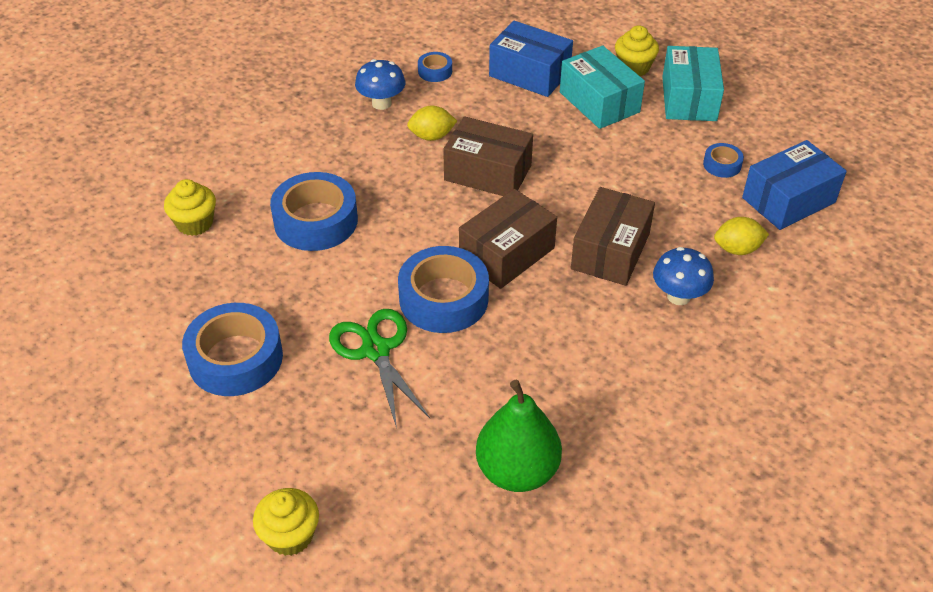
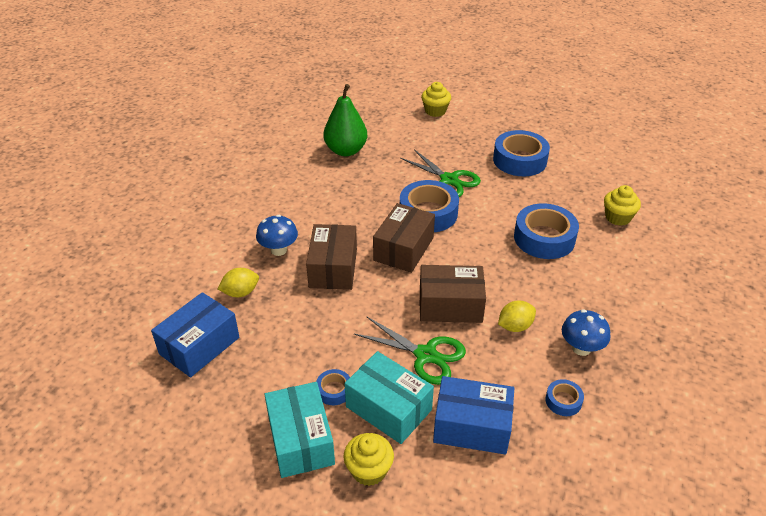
camera: 160 degrees right, 5 degrees down
blue tape [703,143,744,178] -> blue tape moved to [316,369,350,405]
none -> green scissors [354,316,466,385]

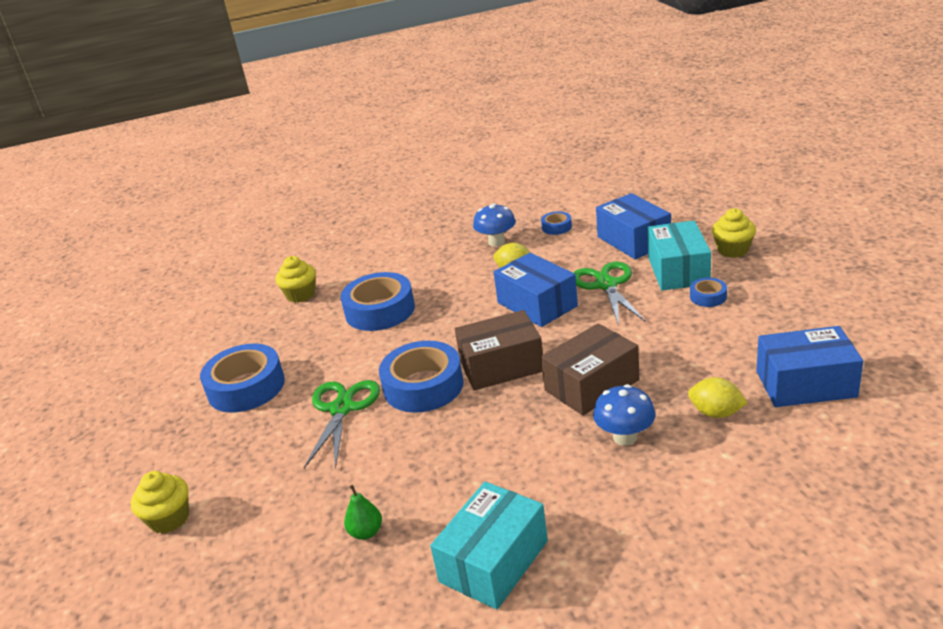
camera: 125 degrees left, 10 degrees down
turquoise box [264,382,335,478] -> turquoise box moved to [430,481,548,610]
green pear [323,84,367,156] -> green pear [344,485,382,540], size x0.46
brown box [420,265,486,323] -> blue box [494,253,578,327]

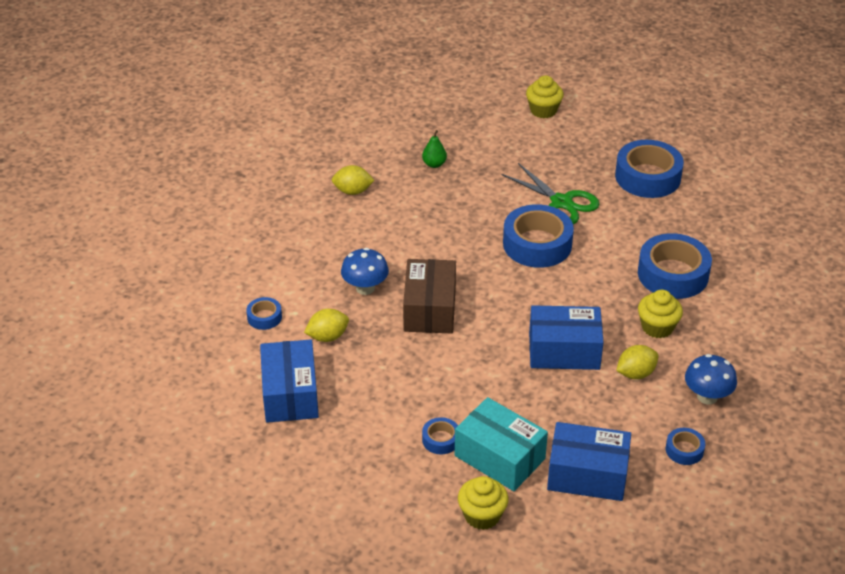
camera: 125 degrees right, 10 degrees up
yellow cupcake [275,256,316,303] -> yellow cupcake moved to [638,290,683,339]
turquoise box [430,481,548,610] -> yellow lemon [332,165,375,195]
brown box [455,310,543,390] -> none
green scissors [574,262,646,326] -> none
blue box [756,326,863,407] -> blue box turned 45 degrees counterclockwise [260,339,319,423]
none -> blue tape [246,297,282,330]

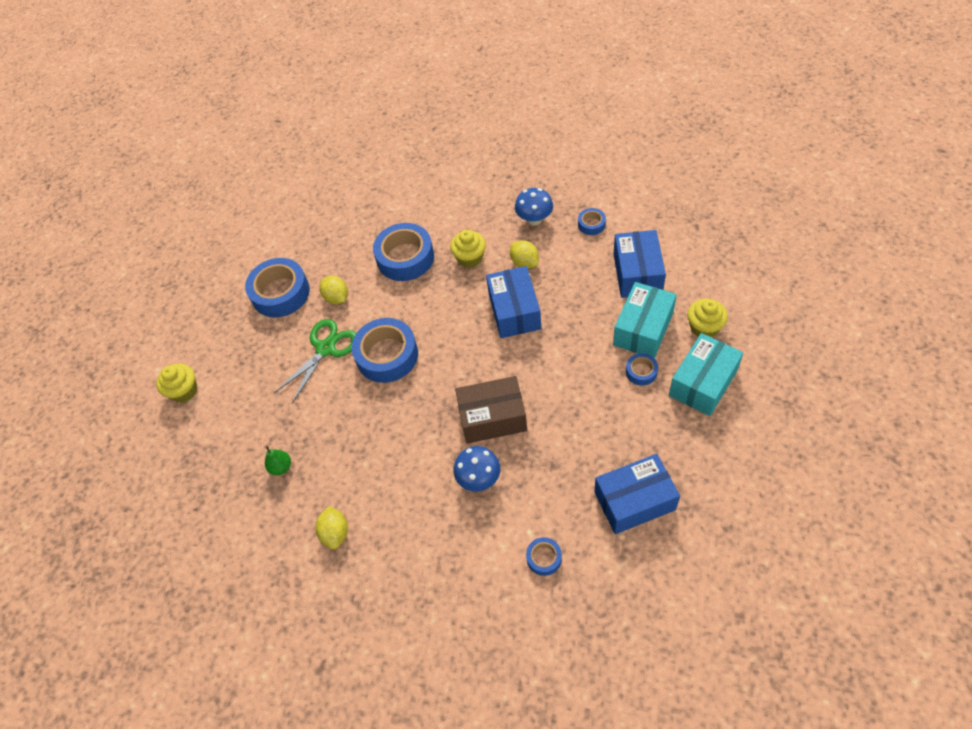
camera: 95 degrees left, 15 degrees up
yellow lemon [304,309,349,342] -> yellow lemon moved to [319,276,348,304]
none -> turquoise box [669,333,743,416]

